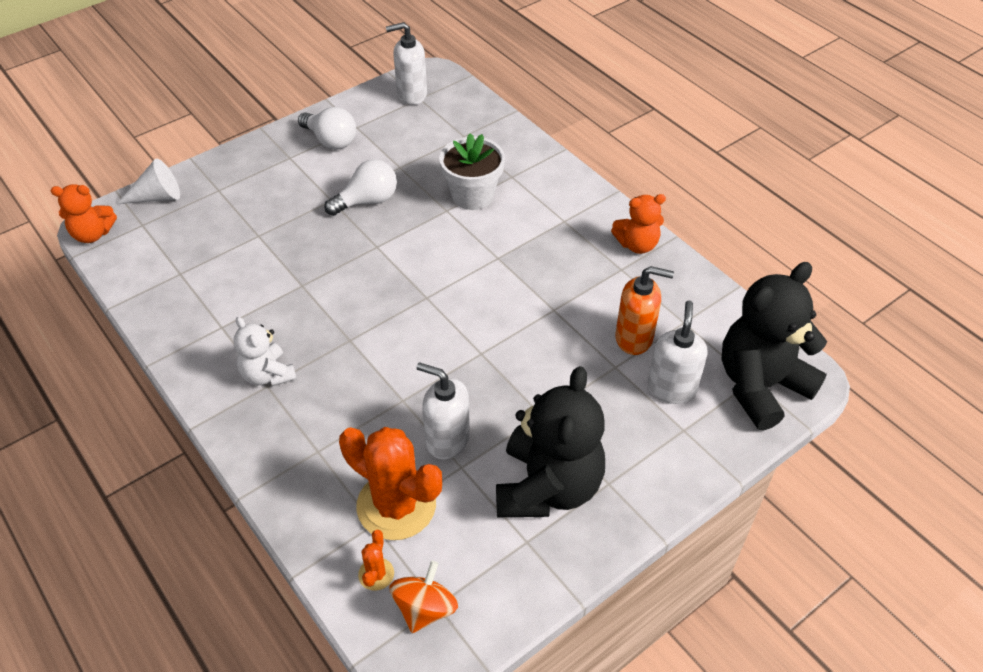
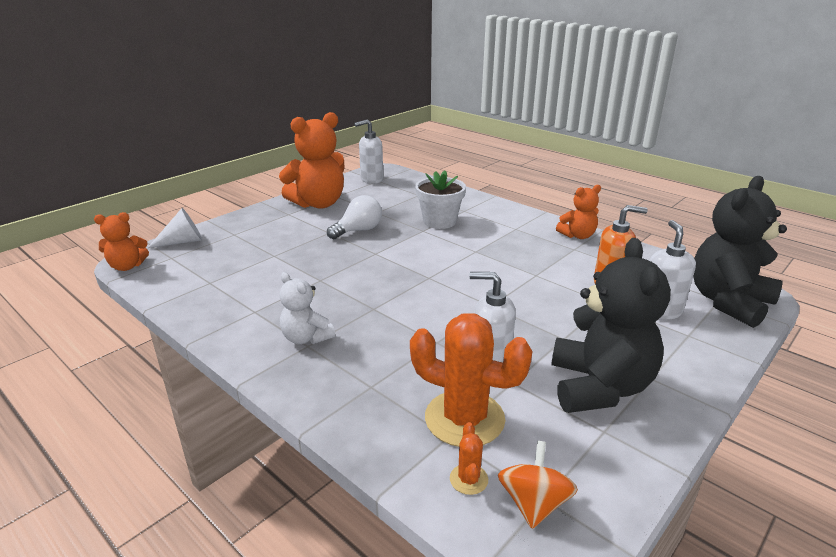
camera: 10 degrees left, 20 degrees down
white light bulb [298,107,356,150] -> orange teddy bear [279,112,345,209]

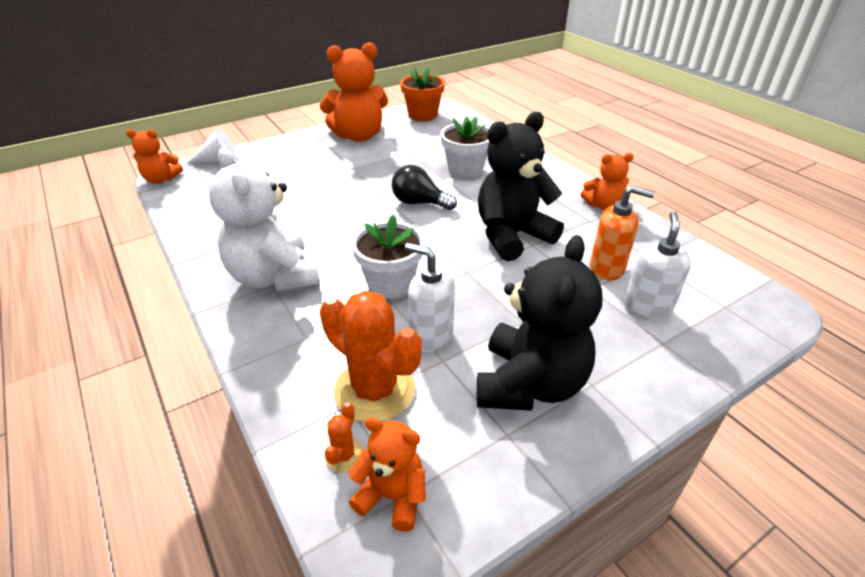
camera: 15 degrees right, 10 degrees up
white teddy bear [280,272,335,344] -> white teddy bear [209,148,320,291], size x1.85
white light bulb [327,195,382,239] -> none
white soap dispenser [354,119,383,184] -> orange flower pot [400,67,445,121]
orange spinning top [498,441,578,529] -> orange teddy bear [348,417,426,532]
black teddy bear [693,176,787,328] -> black teddy bear moved to [478,112,564,261]
none -> white flower pot [352,215,424,299]
none -> black light bulb [392,165,457,210]

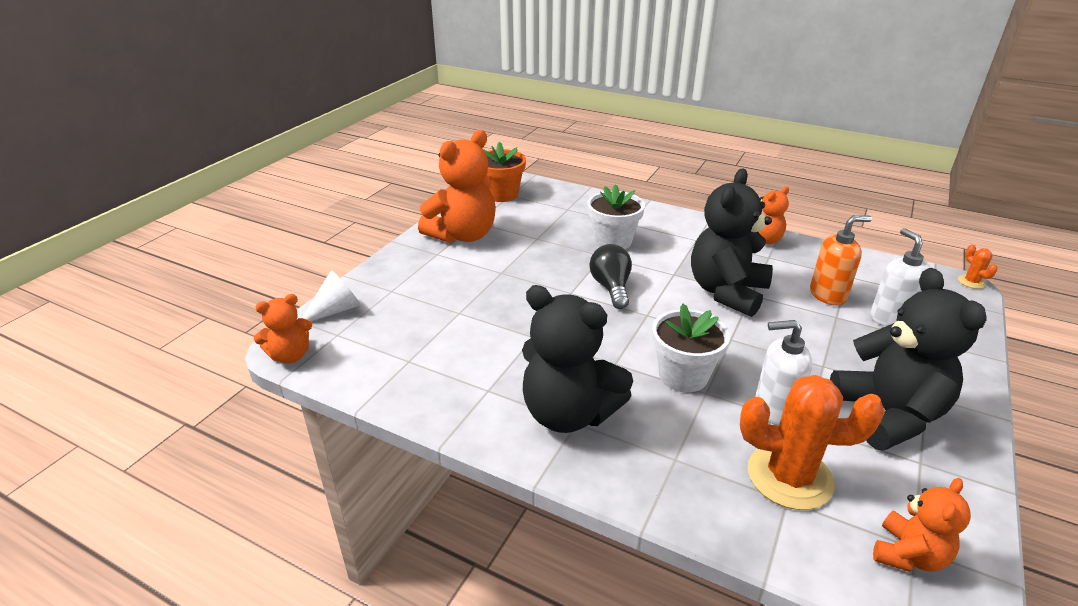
camera: 30 degrees left, 5 degrees down
white teddy bear [209,148,320,291] -> black teddy bear [522,285,633,433]
orange cactus [325,402,363,472] -> orange cactus moved to [958,245,998,289]
orange teddy bear [348,417,426,532] -> orange teddy bear turned 135 degrees clockwise [873,478,971,572]
black light bulb [392,165,457,210] -> black light bulb turned 90 degrees clockwise [590,244,632,309]

